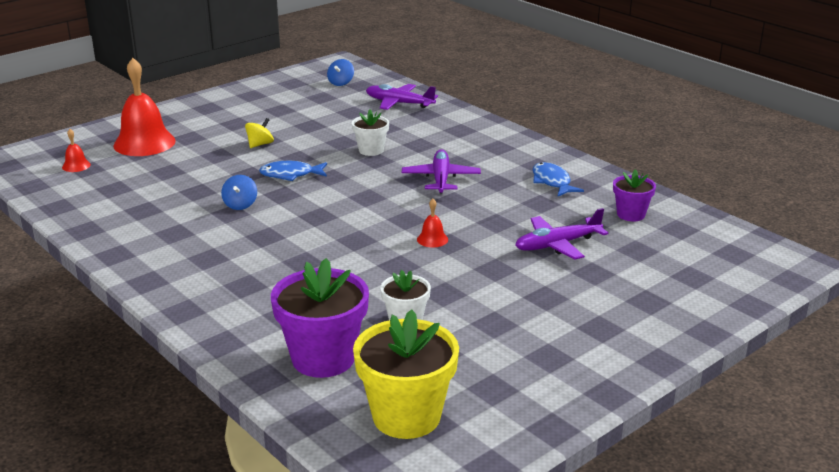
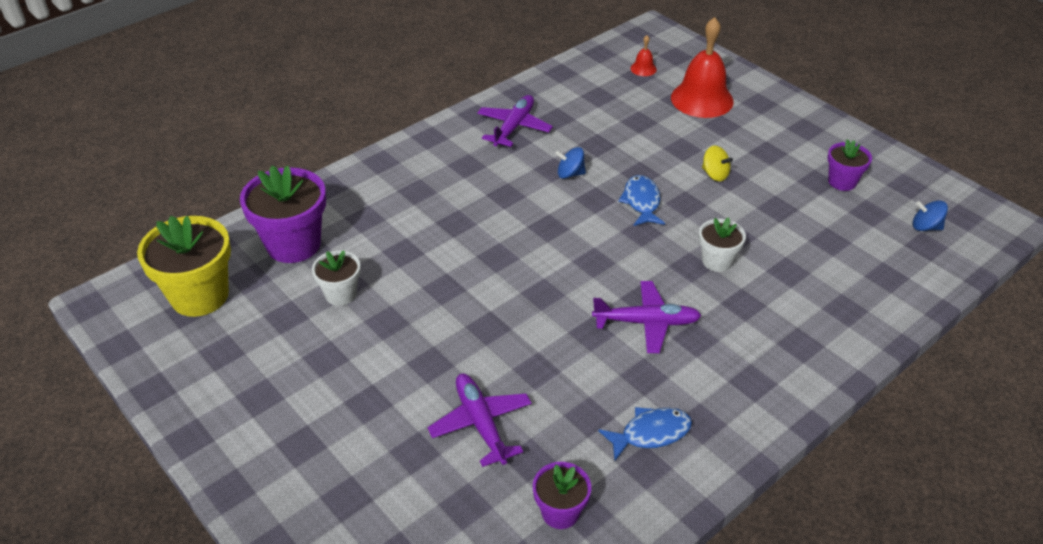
camera: 90 degrees right, 15 degrees up
purple plane [366,84,438,110] -> purple plane moved to [477,95,553,147]
red bell [417,199,448,247] -> none
none -> purple flower pot [828,139,872,191]

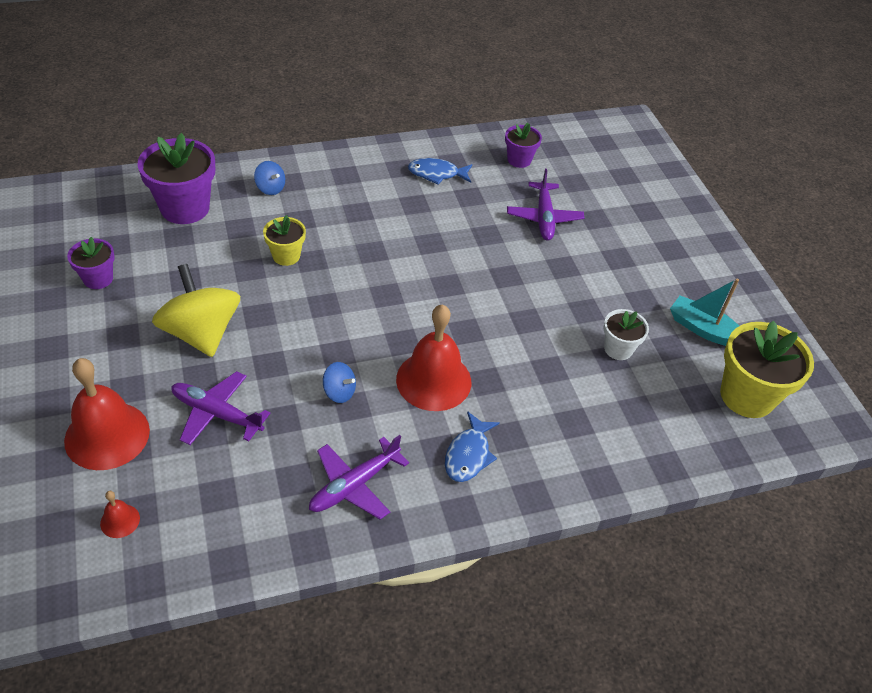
camera: 160 degrees left, 5 degrees up
purple flower pot [240,166,326,263] -> purple flower pot moved to [137,133,215,224]
purple plane [592,281,702,353] -> purple plane moved to [171,371,270,445]
blue fish [618,175,665,226] -> blue fish moved to [445,411,500,482]
white flower pot [699,217,746,272] -> yellow flower pot [263,215,306,266]
yellow spinning top [702,146,733,181] -> yellow spinning top [152,264,240,357], size x2.22
blue spinning top [913,200,948,231] -> blue spinning top moved to [254,161,285,195]
none -> red bell [396,304,471,411]
none -> turquoise boat [670,279,739,346]

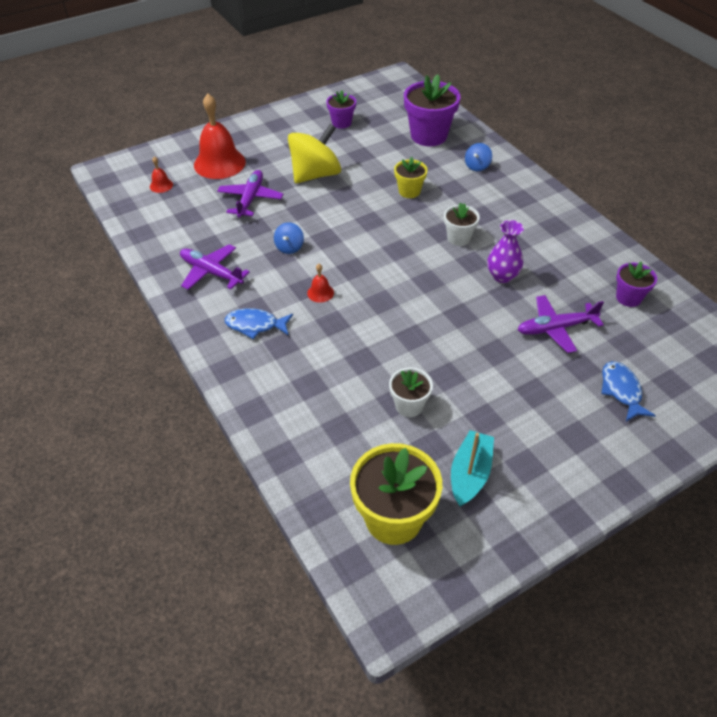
camera: 80 degrees right, 0 degrees up
red bell [396,304,471,411] -> red bell [307,264,334,303], size x0.44
blue fish [408,158,472,185] -> blue fish moved to [601,361,656,421]
none -> white flower pot [444,202,480,246]
none -> purple vase [487,220,524,283]

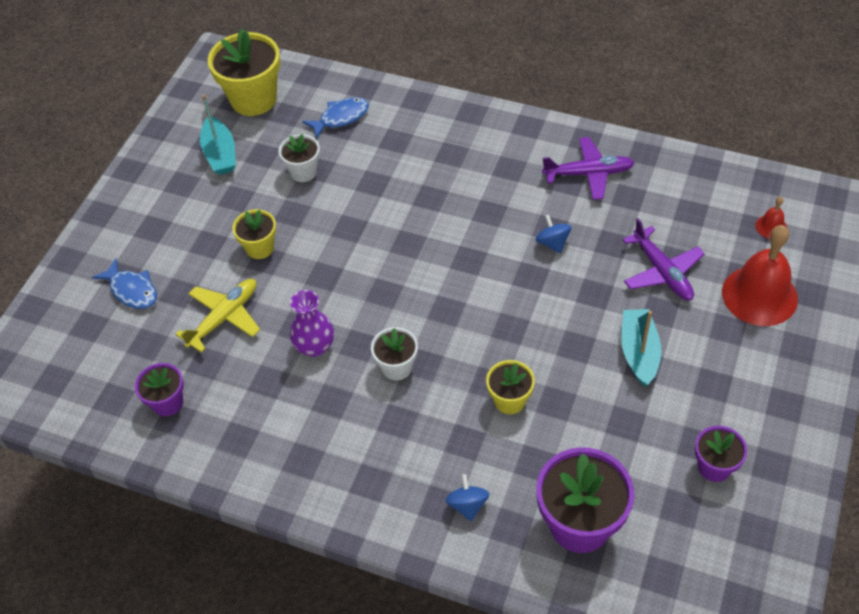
camera: 145 degrees right, 5 degrees up
blue fish [225,308,293,339] -> blue fish moved to [302,97,369,139]
yellow spinning top [288,124,341,183] -> turquoise boat [621,309,661,387]
red bell [307,264,334,303] -> none
purple plane [517,295,604,353] -> yellow plane [176,279,260,353]
none -> yellow flower pot [232,209,276,259]

